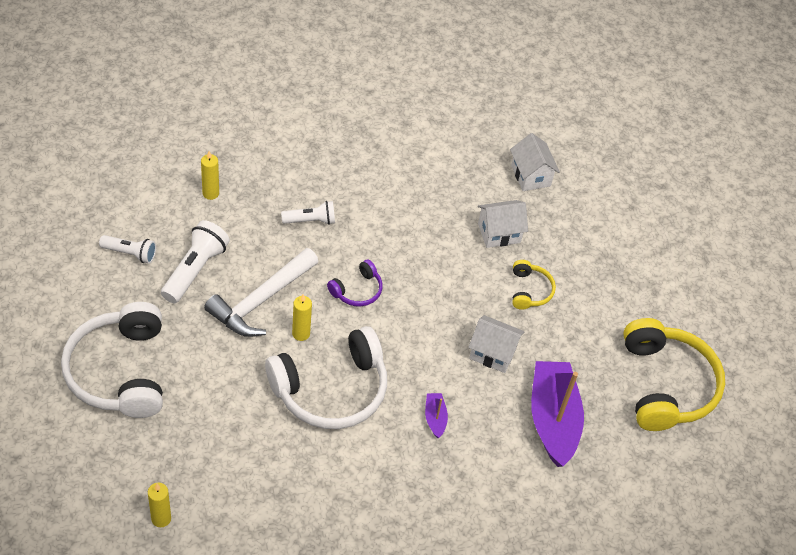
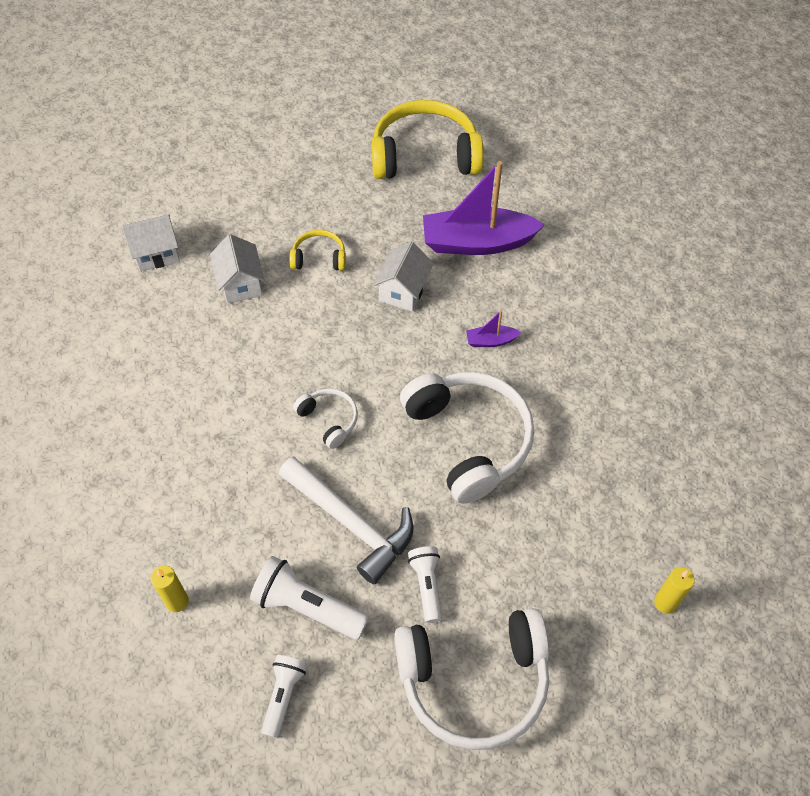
camera: 85 degrees left, 5 degrees up
white flashlight [281,201,335,225] -> white flashlight moved to [408,546,442,623]
yellow candle [292,294,312,341] -> none
purple headphones [327,260,383,306] -> white headphones [293,389,358,449]

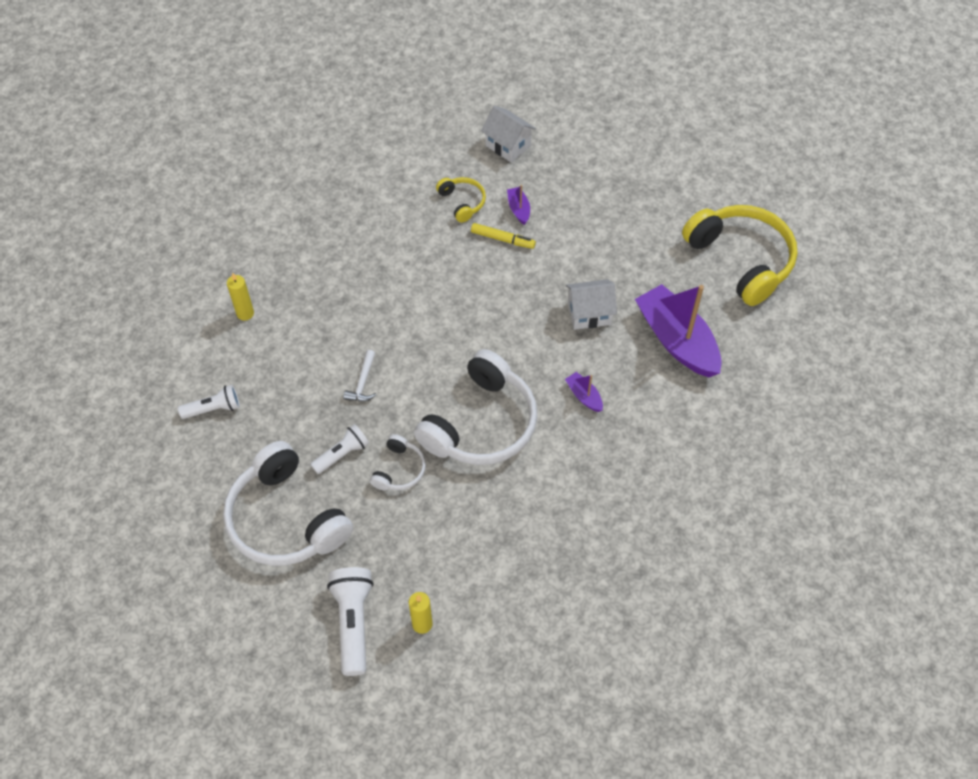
camera: 60 degrees right, 0 degrees up
white house [210,234,265,304] -> purple boat [507,185,530,225]
white flashlight [250,556,369,640] -> white flashlight moved to [327,567,373,676]
white hammer [279,456,413,584] -> white hammer [343,350,376,401], size x0.46
yellow headphones [289,230,346,271] -> yellow headphones moved to [436,177,486,222]
white headphones [293,389,358,449] -> white headphones moved to [370,434,426,490]
none -> yellow marker [471,223,536,249]

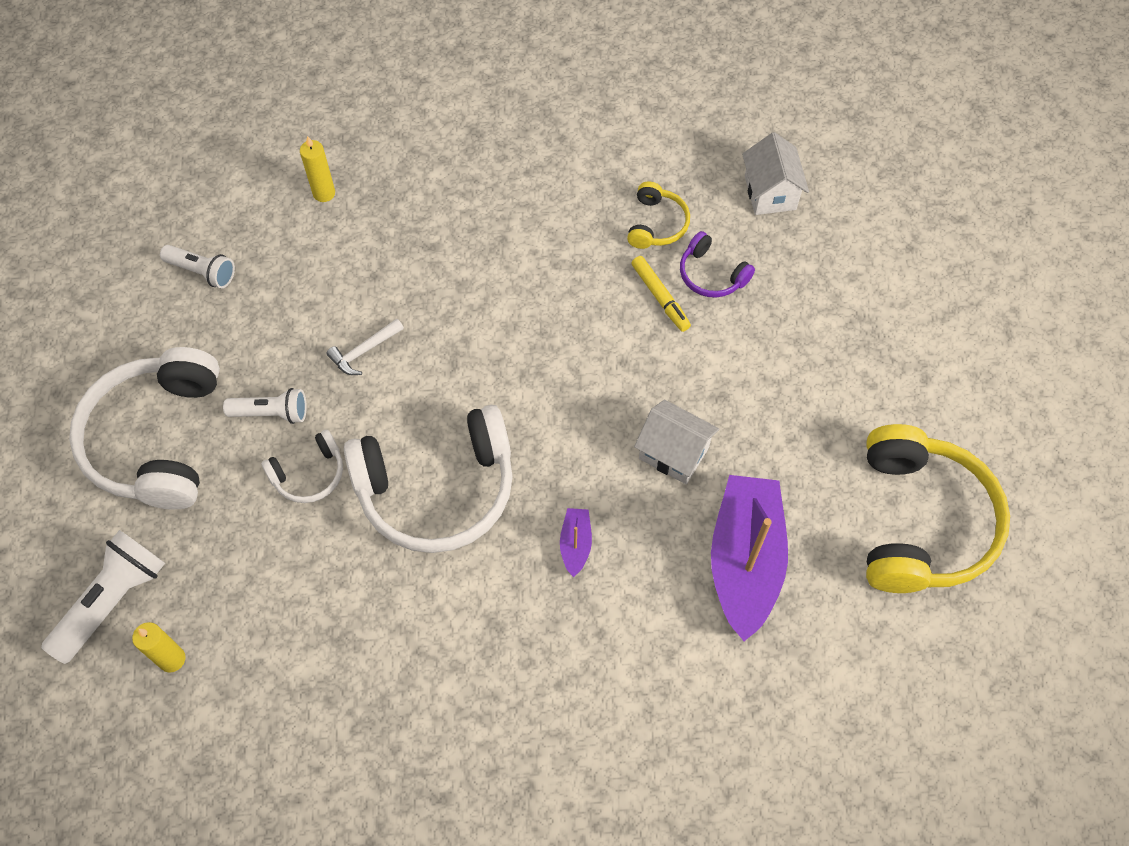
camera: 40 degrees right, 5 degrees up
purple boat [507,185,530,225] -> purple headphones [680,231,755,298]

